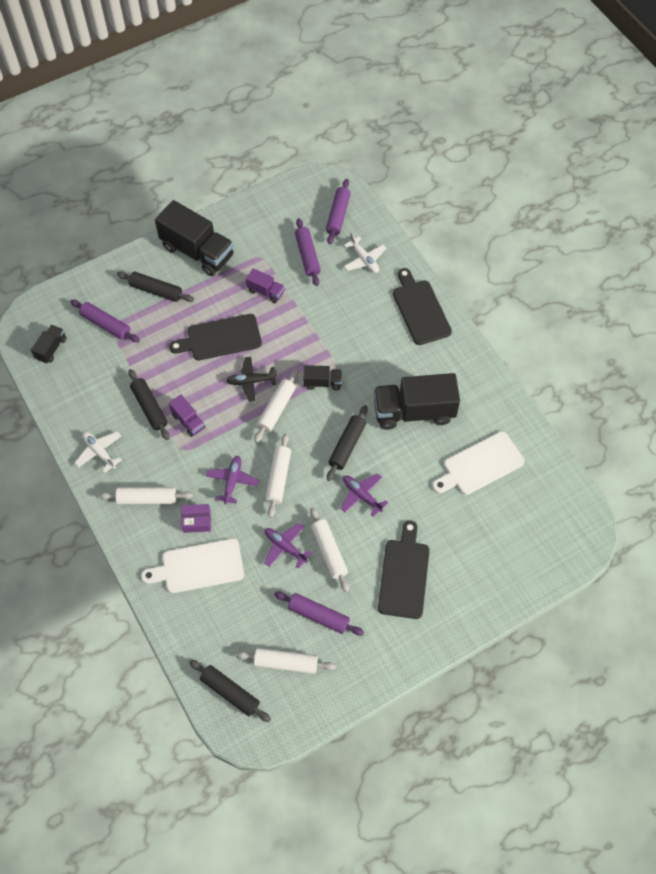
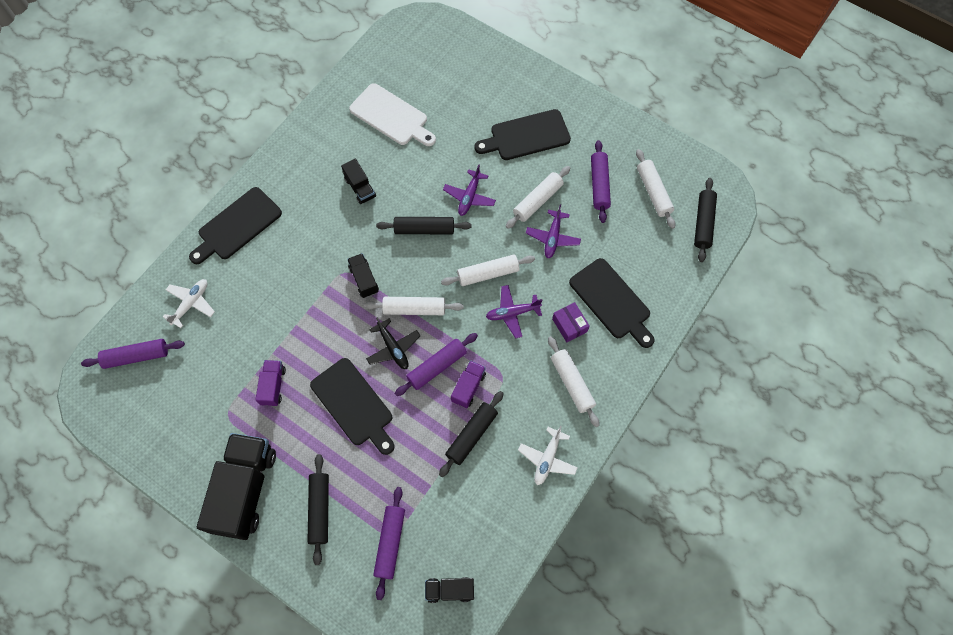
camera: 115 degrees left, 5 degrees up
white cutting board [141,538,244,593] -> black cutting board [569,258,655,348]
purple rolling pin [295,218,321,286] -> purple rolling pin moved to [395,333,478,396]
black truck [374,373,460,430] -> black truck [341,159,376,204], size x0.48

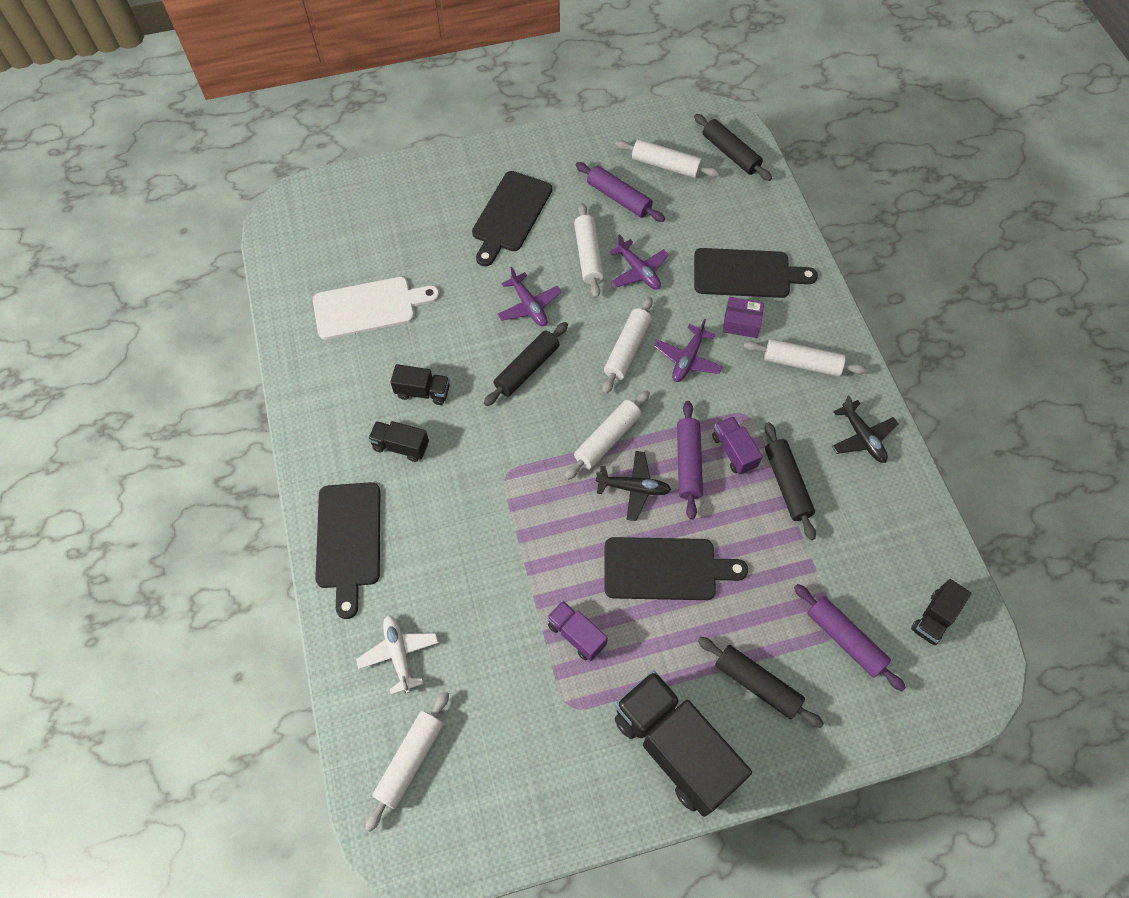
camera: 50 degrees left, 5 degrees down
purple rolling pin [81,339,185,369] -> white rolling pin [365,691,449,832]
black truck [347,253,379,298] -> black truck moved to [368,421,429,462]
white plane [518,426,578,485] -> black plane [832,396,899,463]

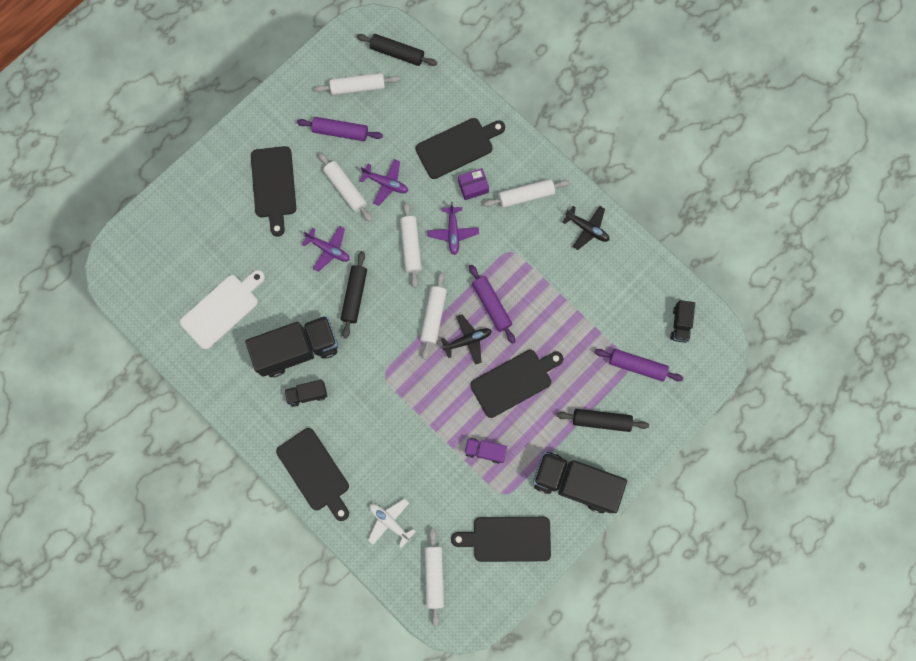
camera: 30 degrees left, 15 degrees up
black truck [390,364,450,405] -> black truck [245,316,338,377], size x2.08
purple truck [712,416,762,475] -> none
black rolling pin [765,422,816,540] -> none
none -> black cutting board [451,517,551,562]

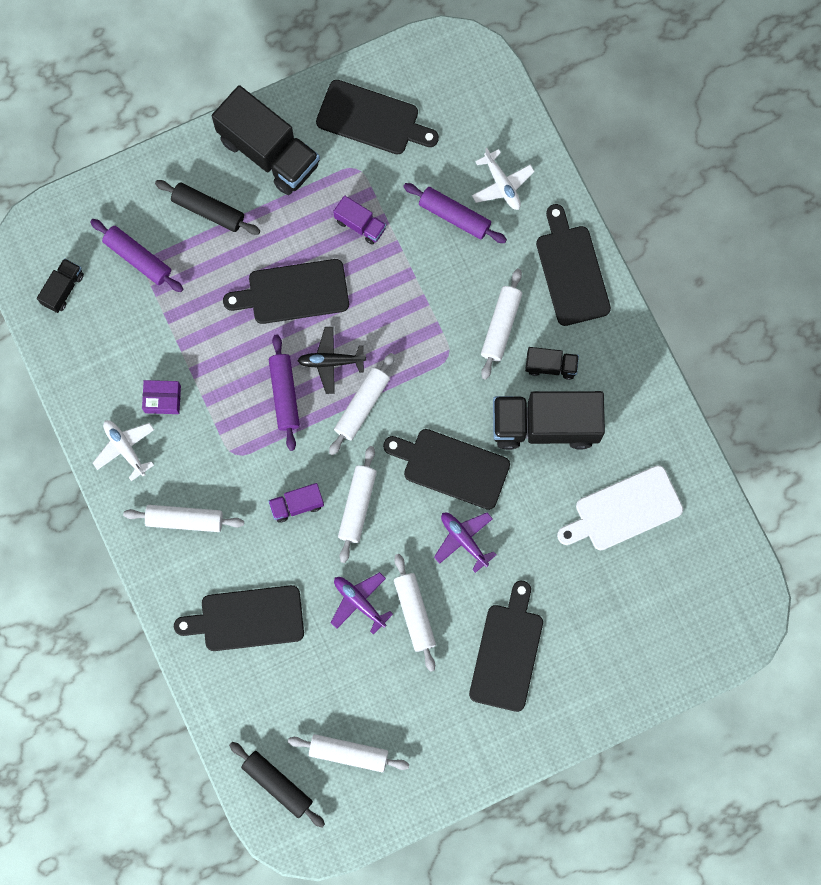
camera: 160 degrees left, 0 degrees up
purple rolling pin [297,117,383,141] -> purple rolling pin moved to [403,183,507,243]
black rolling pin [341,251,367,338] -> black cutting board [383,429,510,510]
white rolling pin [424,528,444,627] -> white rolling pin moved to [481,268,522,379]
purple plane [428,202,479,255] -> purple truck [268,483,324,523]
purple box [458,168,489,200] -> purple box moved to [142,380,181,414]
black plane [562,206,609,250] -> white plane [93,420,154,481]

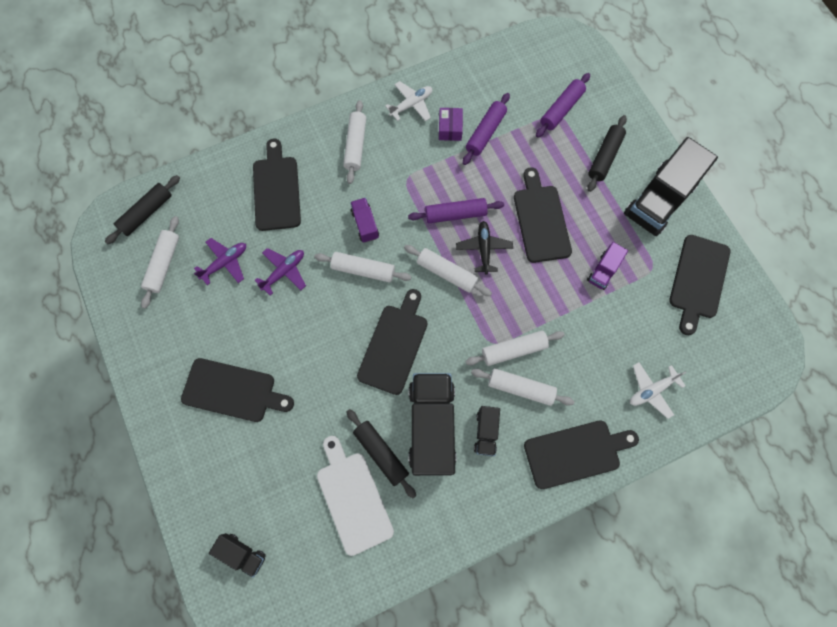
camera: 90 degrees right, 5 degrees down
black truck [37,258,84,313] -> black truck moved to [209,533,266,578]
white rolling pin [394,554,436,672] -> white rolling pin moved to [465,331,565,366]
purple rolling pin [403,183,507,243] -> purple rolling pin moved to [463,93,510,165]
purple plane [434,513,496,573] -> purple plane moved to [194,238,246,285]
none -> black rolling pin [346,409,416,499]

